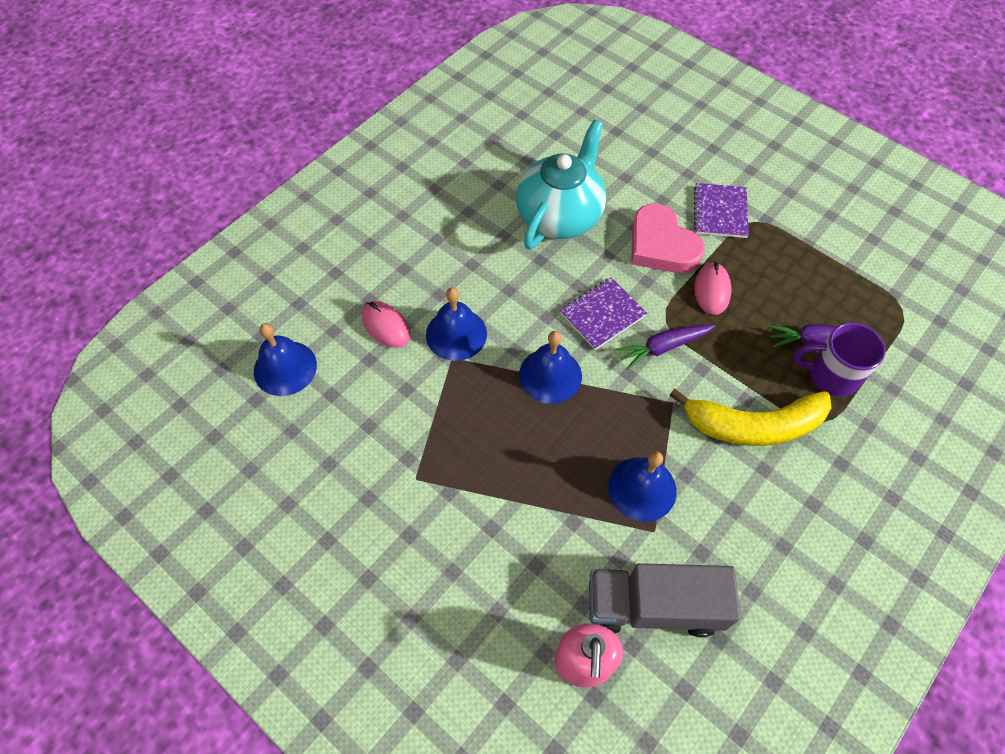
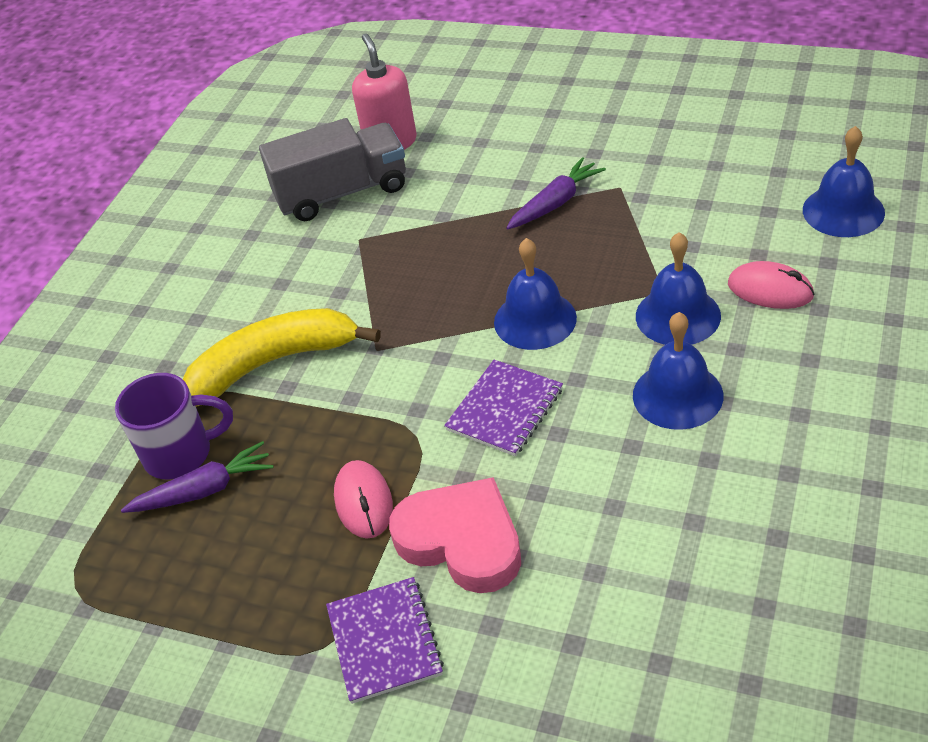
camera: 165 degrees right, 15 degrees down
turquoise teapot [516,120,606,249] -> none
blue bell [608,451,677,522] -> blue bell moved to [633,312,723,430]
purple carrot [616,325,715,370] -> purple carrot moved to [506,157,606,229]

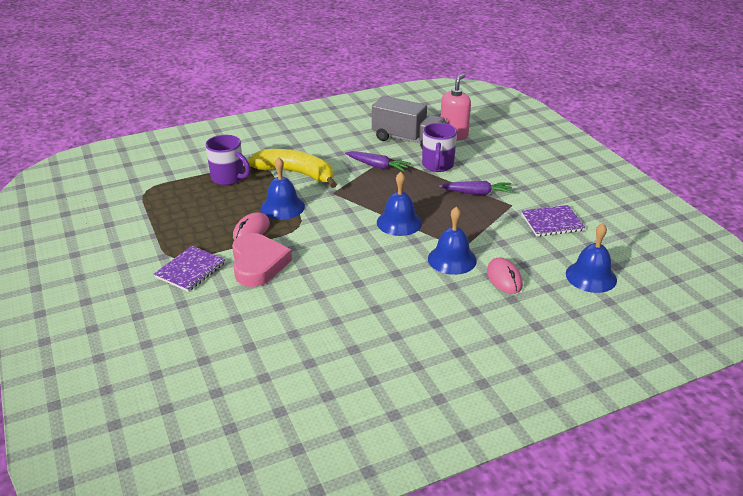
camera: 40 degrees right, 10 degrees down
purple carrot [121,441,274,513] -> purple carrot moved to [345,151,411,172]
purple notebook [444,360,563,456] -> purple notebook moved to [521,205,585,236]
blue bell [633,312,723,430] -> blue bell moved to [261,157,305,220]
none -> purple mug [422,123,457,172]

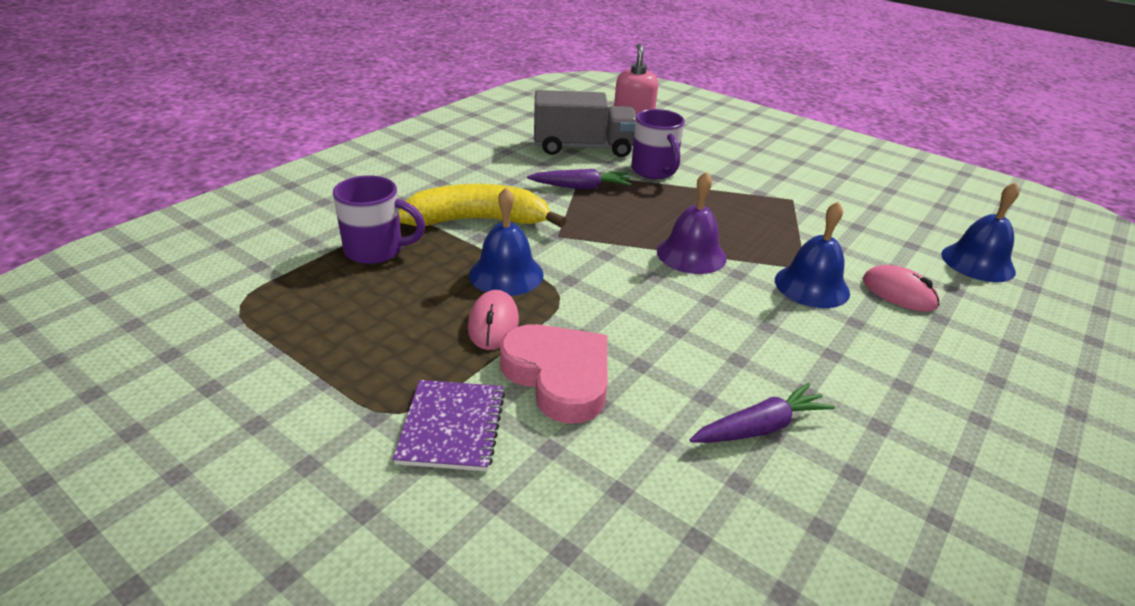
camera: 30 degrees left, 0 degrees up
blue bell [377,172,422,236] -> purple bell [657,172,727,274]
purple carrot [439,181,513,195] -> purple carrot moved to [690,383,835,443]
purple notebook [521,205,585,236] -> none

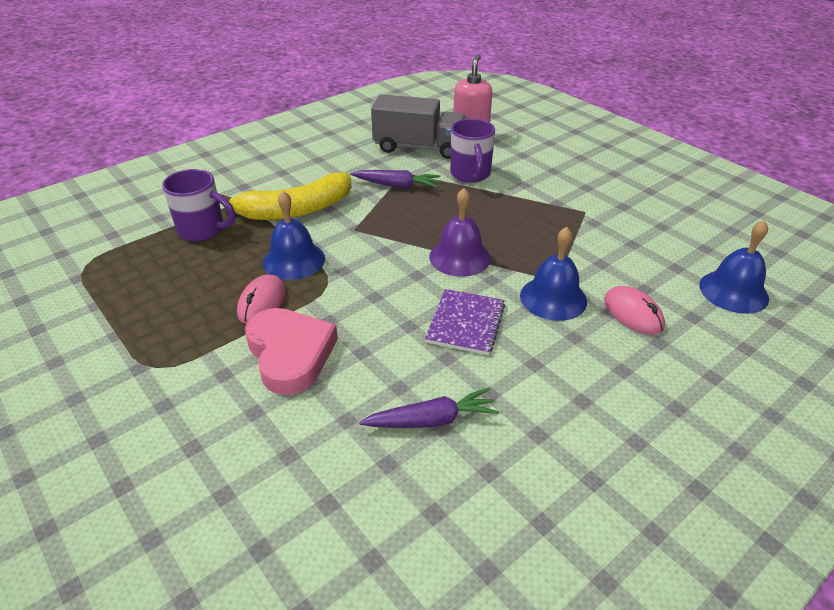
camera: 15 degrees right, 5 degrees up
purple notebook [393,380,505,471] -> purple notebook moved to [425,289,505,355]
yellow banana [399,184,567,227] -> yellow banana turned 150 degrees clockwise [219,173,352,220]

